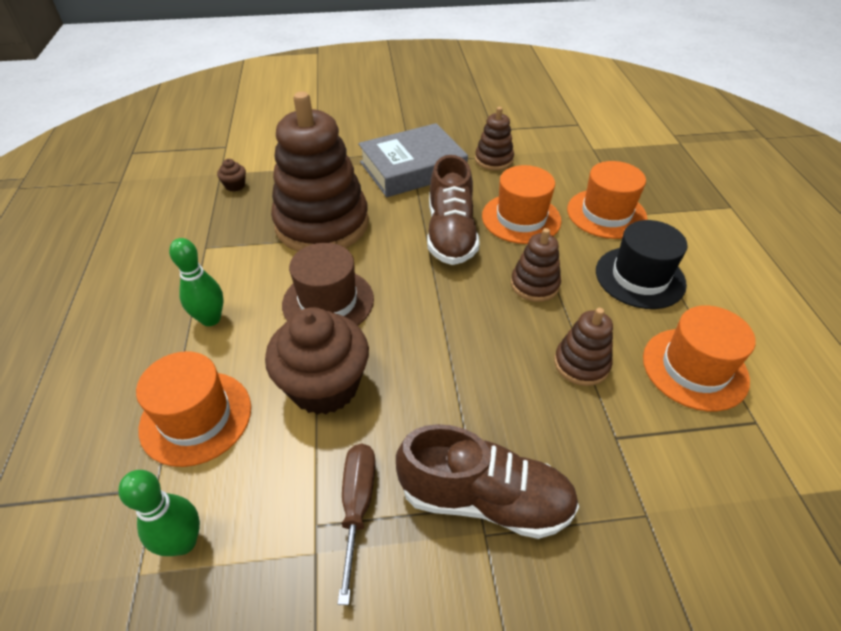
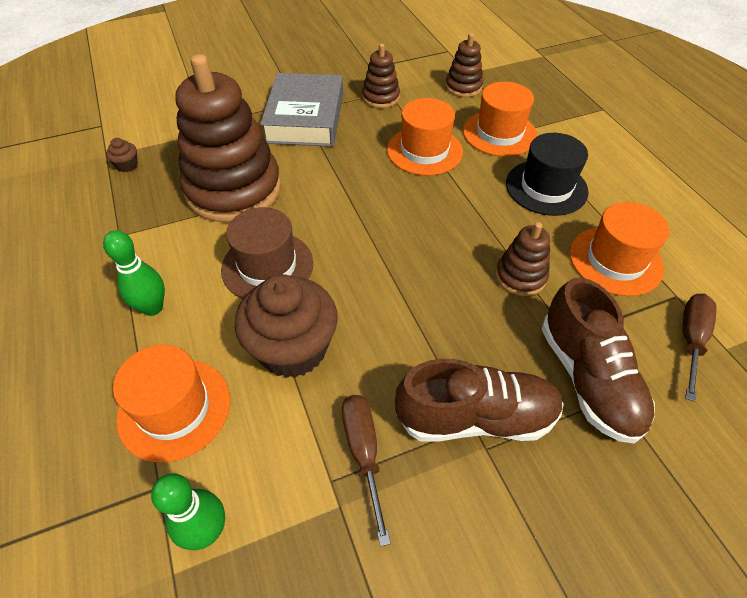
camera: 15 degrees left, 5 degrees up
grey book [358,123,468,197] -> grey book turned 45 degrees counterclockwise [260,73,343,147]
brown shoe [427,155,480,265] -> brown shoe moved to [542,278,655,444]
brown stacking toy [511,228,561,302] -> brown stacking toy moved to [445,33,483,97]
none -> brown screwdriver [683,294,717,402]

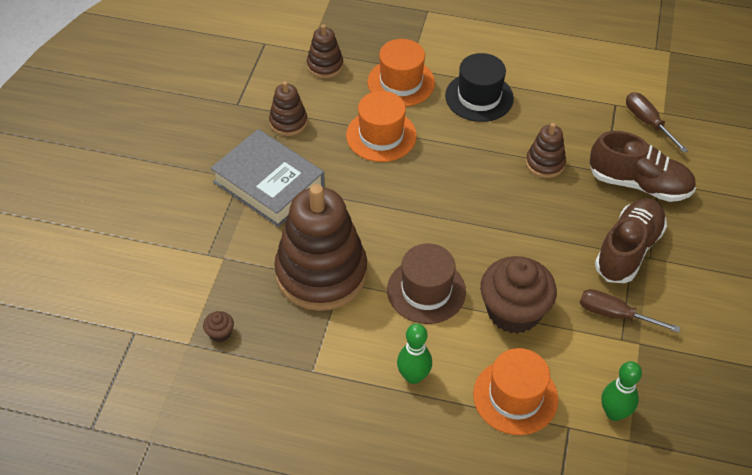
camera: 55 degrees left, 0 degrees up
orange hat [570,202,669,296] -> none

